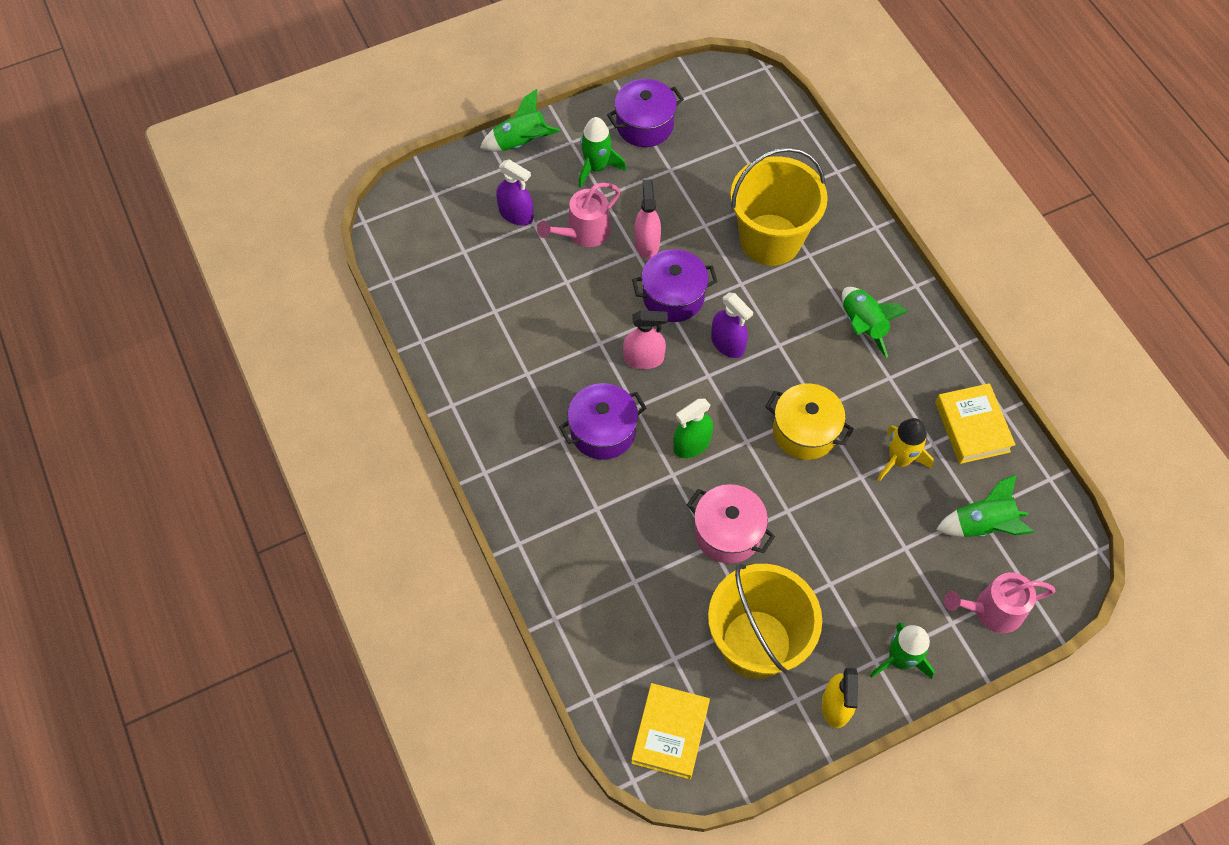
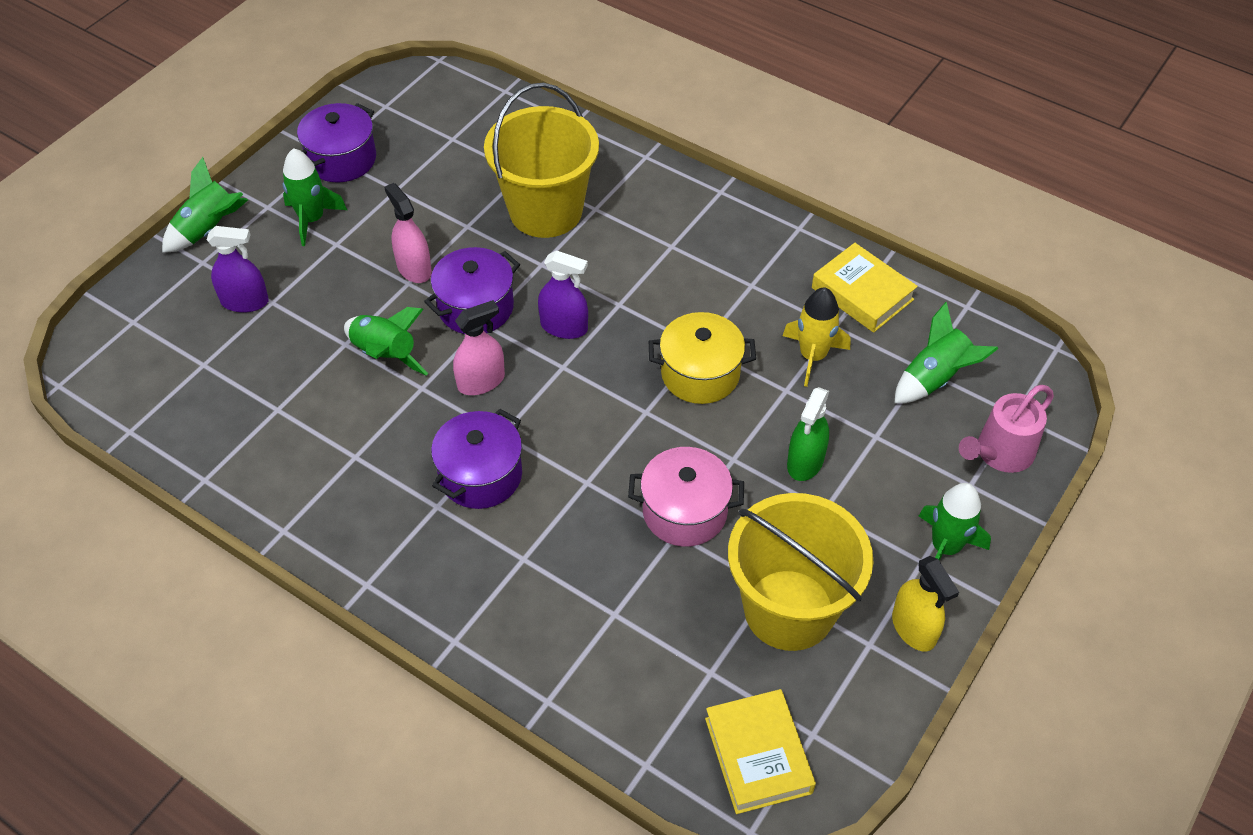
camera: 30 degrees left, 10 degrees down
pink watering can [537,183,620,247] -> none
green spray bottle [673,399,713,458] -> green spray bottle moved to [787,387,829,481]
green rocket [842,287,908,358] -> green rocket moved to [344,307,428,375]

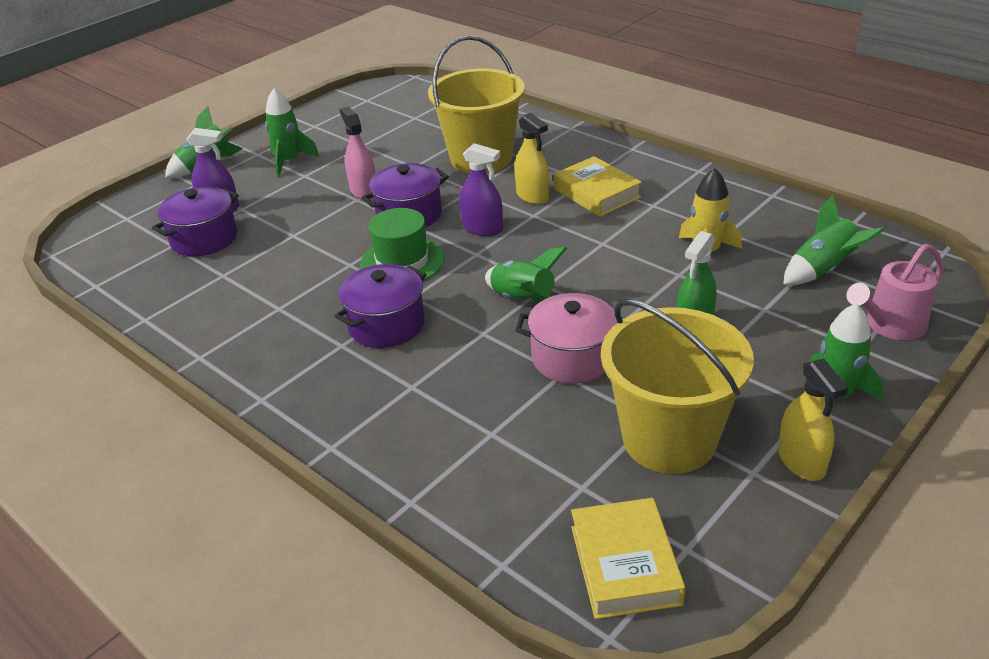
camera: 10 degrees right, 15 degrees down
purple pot [297,103,376,182] -> purple pot moved to [152,187,239,257]
green rocket [344,307,428,375] -> green rocket moved to [485,247,567,303]
pink spray bottle [453,300,505,395] -> green hat [360,208,445,281]
yellow pot [649,312,756,404] -> none
yellow book [812,243,918,333] -> yellow book moved to [553,156,642,217]
none -> yellow spray bottle [514,113,549,205]

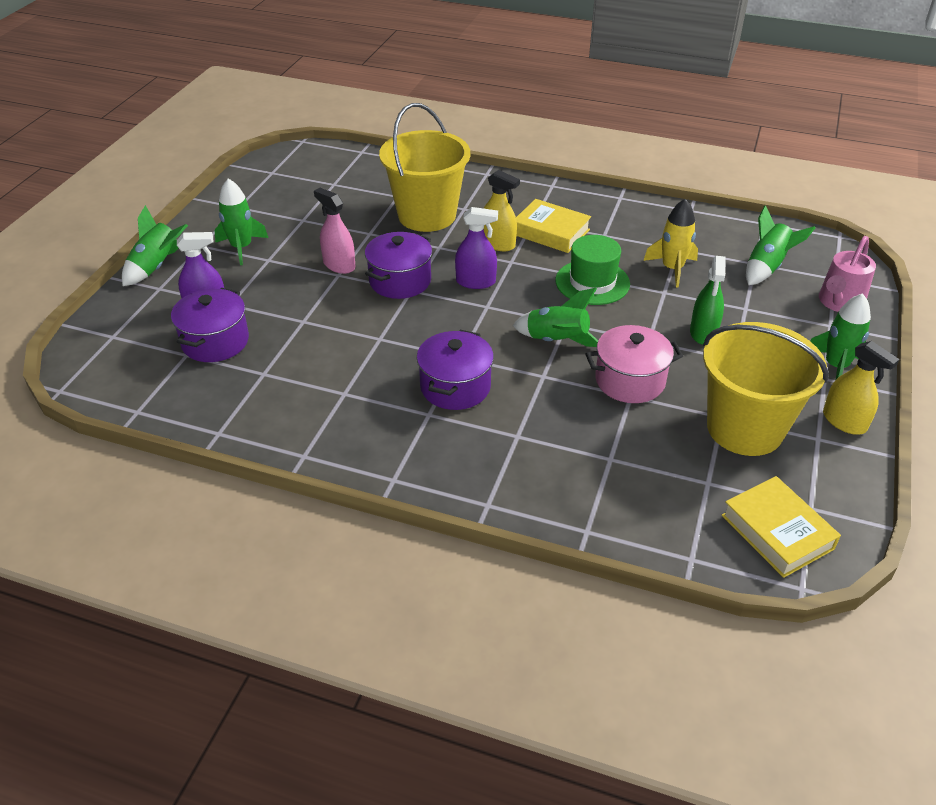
camera: 25 degrees left, 5 degrees up
green hat [360,208,445,281] -> green hat moved to [555,235,630,305]

